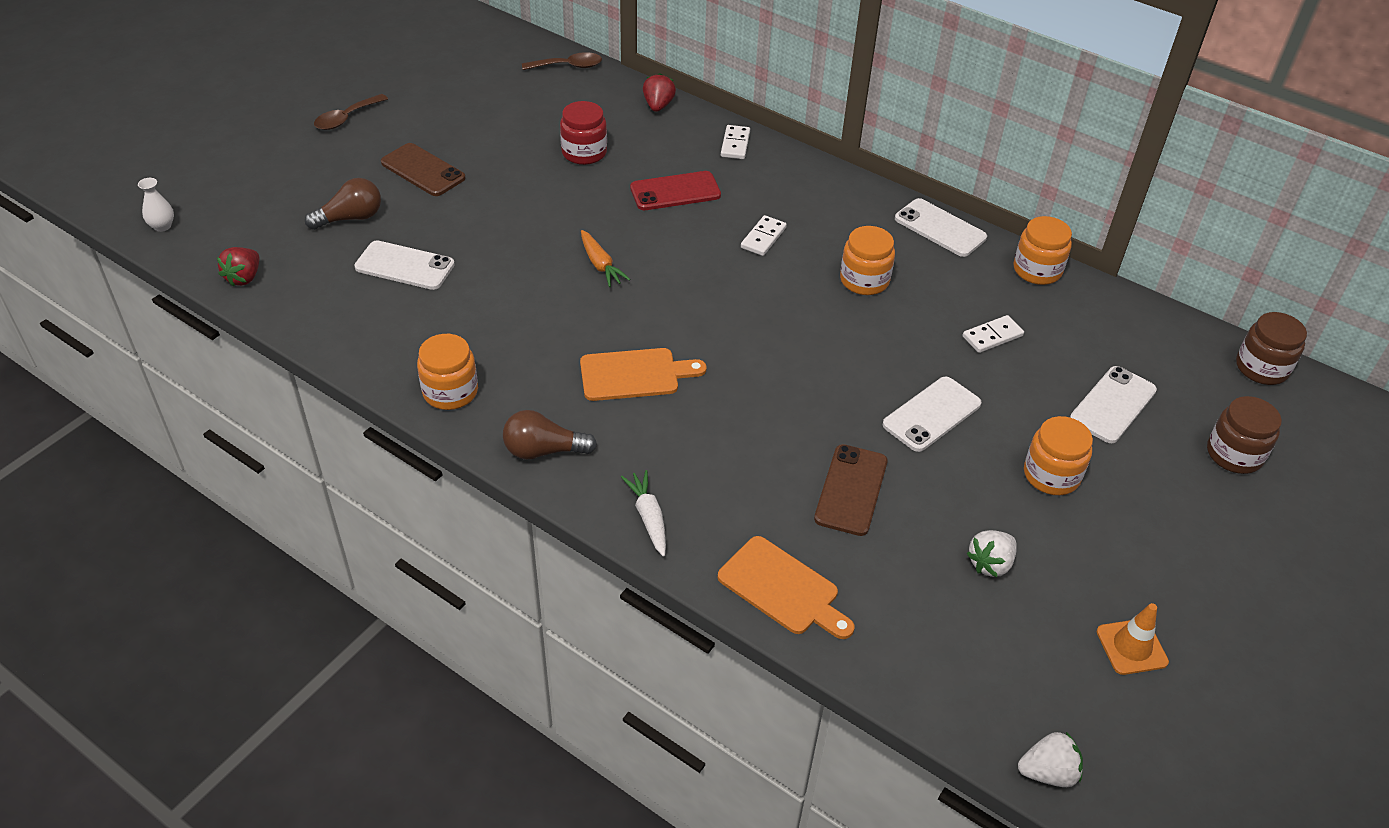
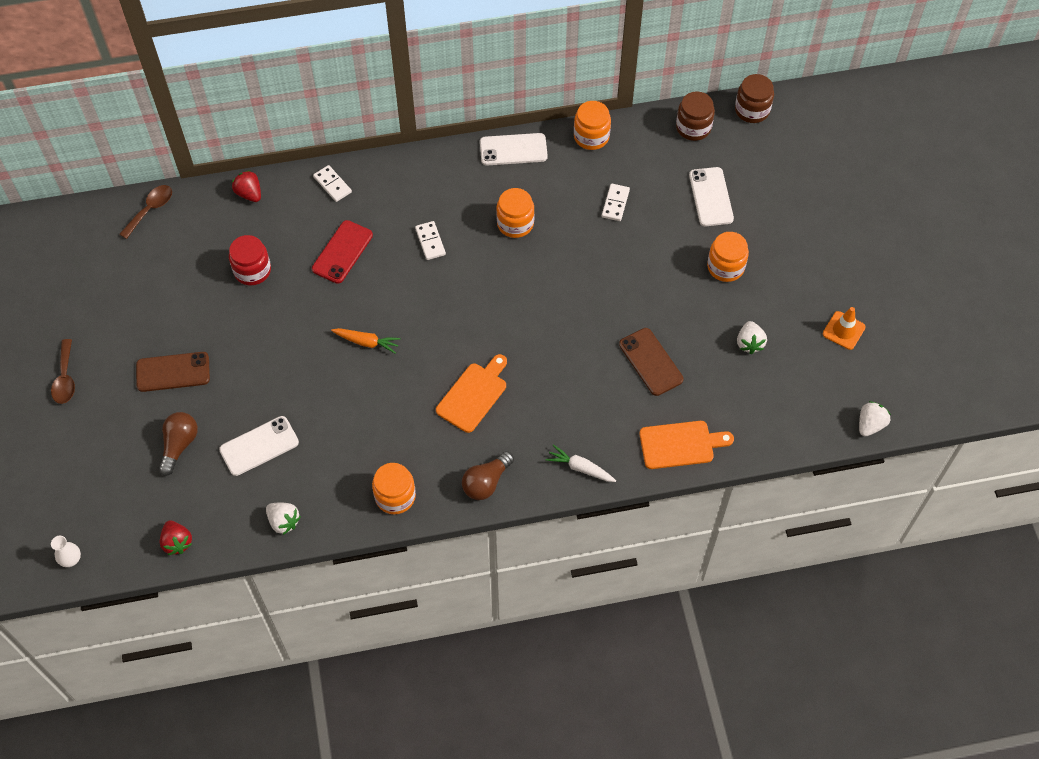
camera: 45 degrees left, 15 degrees up
white phone [883,377,982,452] -> none
brown jar [1207,396,1282,474] -> brown jar moved to [676,92,715,141]
none -> white strawberry [266,502,301,535]

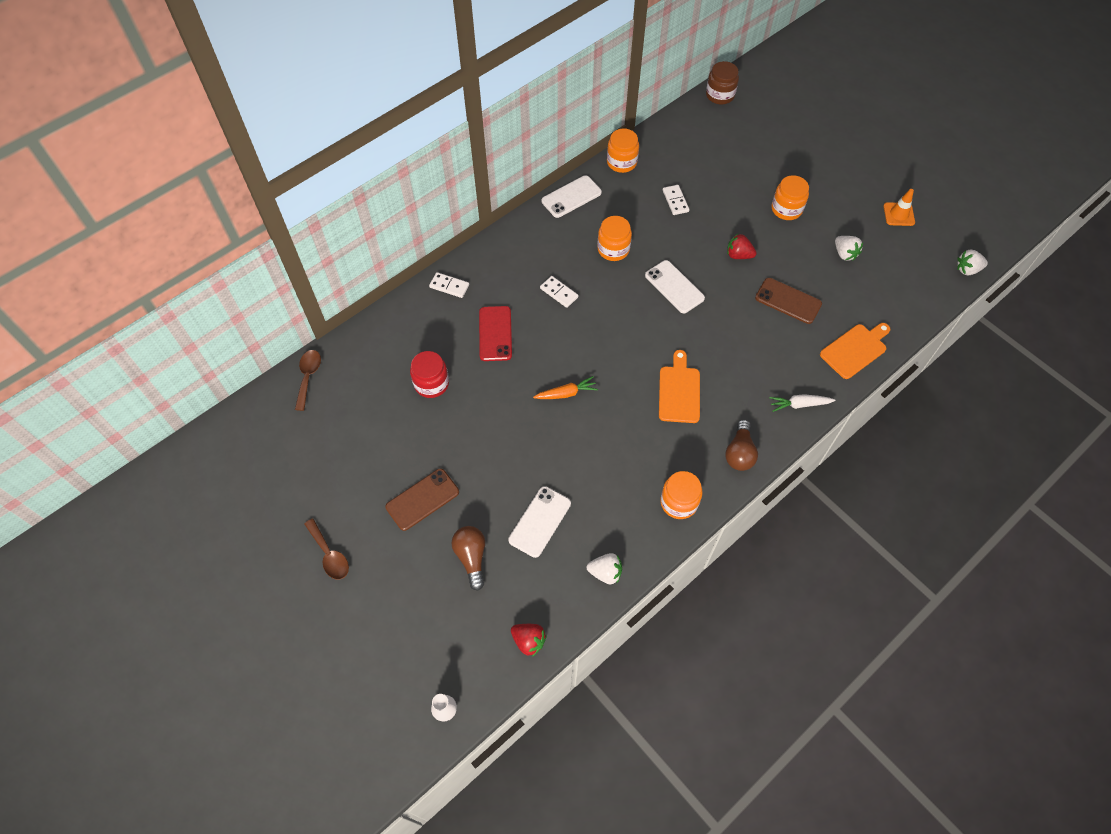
camera: 30 degrees left, 0 degrees up
red strawberry [232,170,261,202] -> red strawberry moved to [727,234,757,259]
brown jar [676,92,715,141] -> none
white phone [689,167,734,226] -> white phone moved to [645,260,705,313]
white strawberry [859,401,891,437] -> white strawberry turned 105 degrees counterclockwise [957,250,988,275]

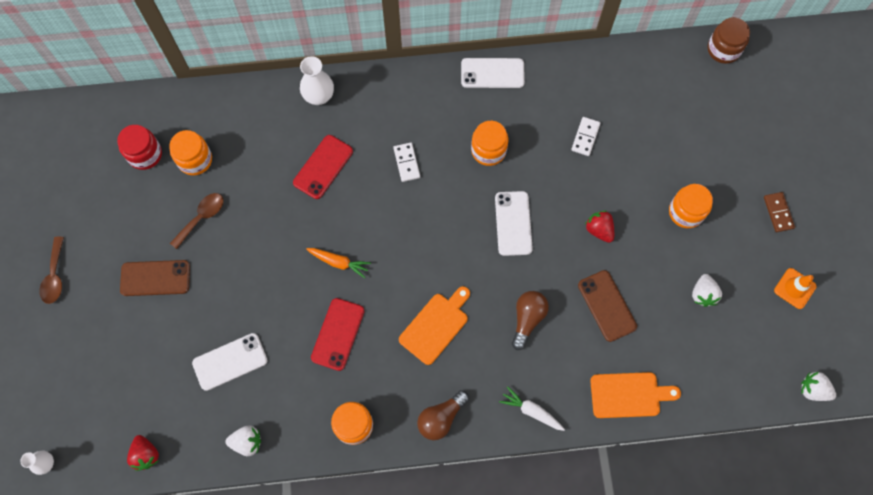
camera: 35 degrees right, 10 degrees up
brown spoon [295,350,321,411] -> brown spoon moved to [170,193,224,249]
red jar [410,351,449,398] -> red jar moved to [117,125,162,170]
white domino [429,272,469,298] -> white vase [300,56,334,105]
brown light bulb [451,526,485,591] -> brown light bulb moved to [512,291,549,350]
white strawberry [587,553,622,584] -> white strawberry turned 45 degrees counterclockwise [226,425,261,456]
orange jar [607,129,639,173] -> orange jar moved to [169,130,212,175]
none -> red phone [311,298,364,371]
none -> brown domino [764,192,795,232]

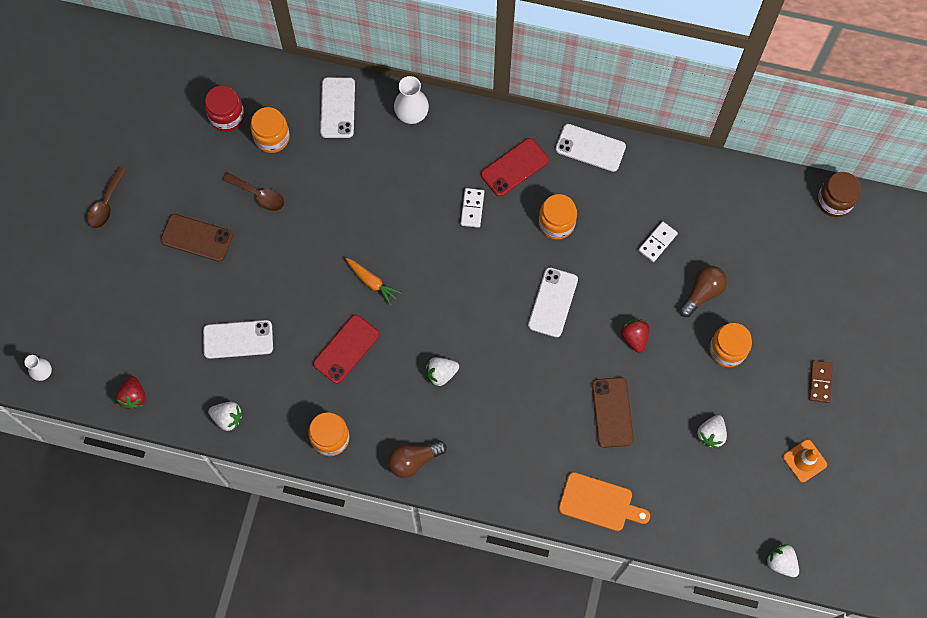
camera: 20 degrees right, 0 degrees up
brown spoon [170,193,224,249] -> brown spoon turned 60 degrees clockwise [223,173,284,211]
red phone [293,135,353,199] -> red phone moved to [481,138,549,197]
orange cutting board [399,286,470,365] -> white strawberry [426,357,459,386]
white carrot [499,387,565,431] -> none
brown light bulb [512,291,549,350] -> brown light bulb moved to [679,266,727,317]
none -> white phone [320,77,355,138]

